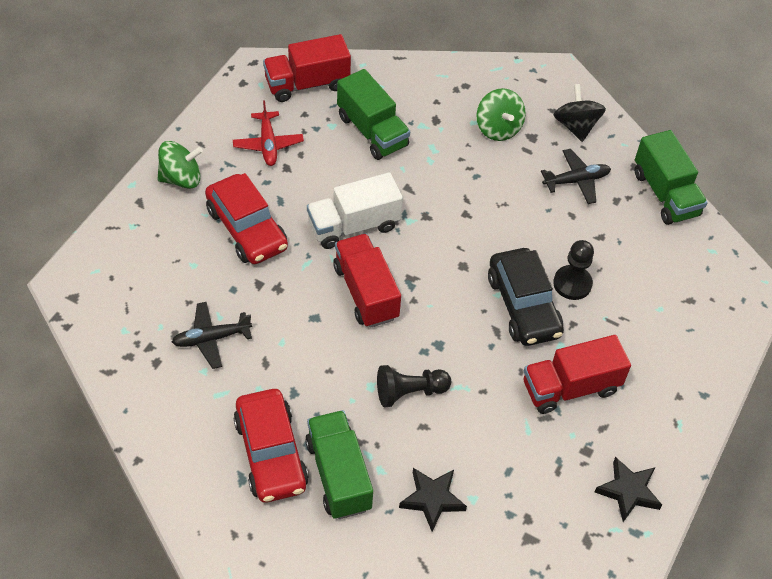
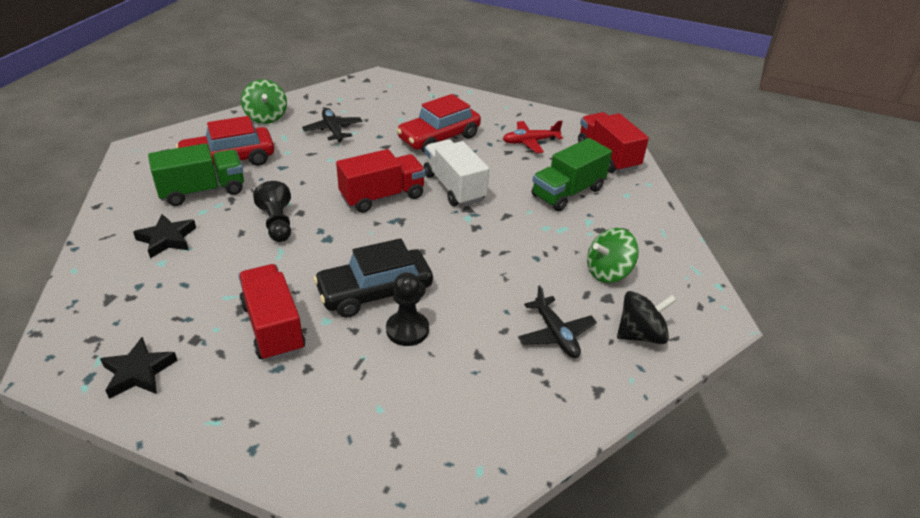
camera: 85 degrees right, 15 degrees down
green spinning top [157,141,203,189] -> green spinning top moved to [241,79,287,124]
green truck [635,130,708,225] -> none

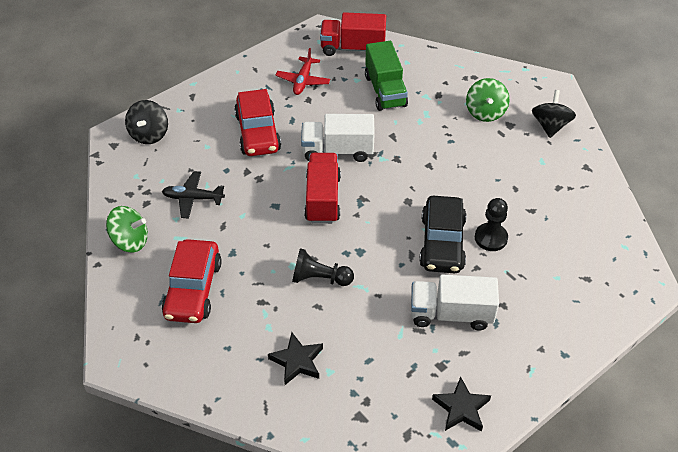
camera: 60 degrees left, 10 degrees up
green truck [148,143,244,206] -> none
red truck [238,264,305,361] -> white truck [411,275,499,331]
black plane [518,285,597,358] -> none
none -> black spinning top [125,100,168,144]

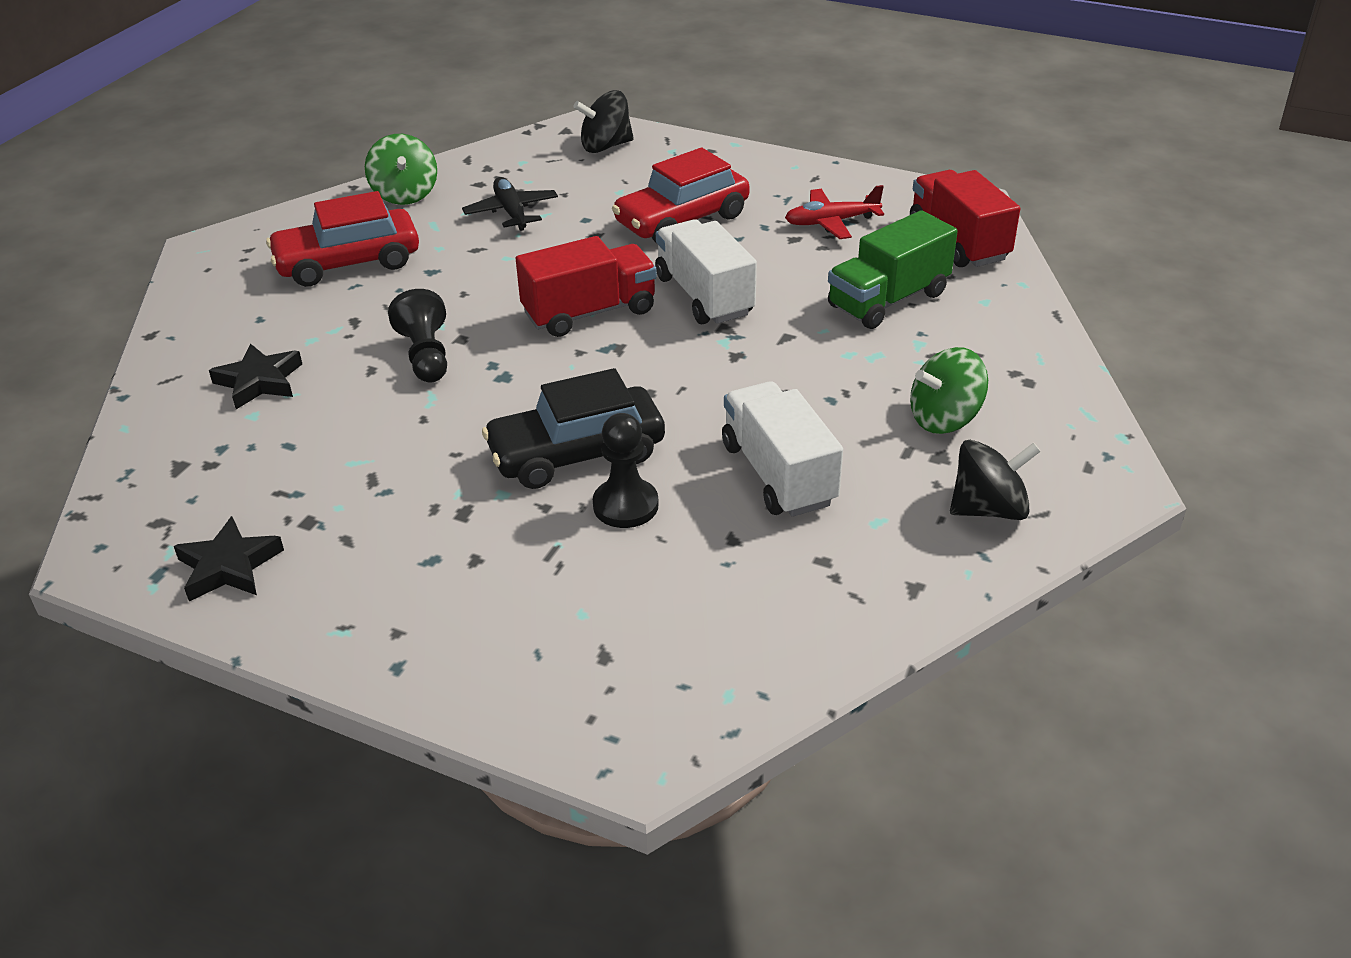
camera: 65 degrees right, 10 degrees down
white truck [411,275,499,331] -> white truck moved to [722,381,843,517]

